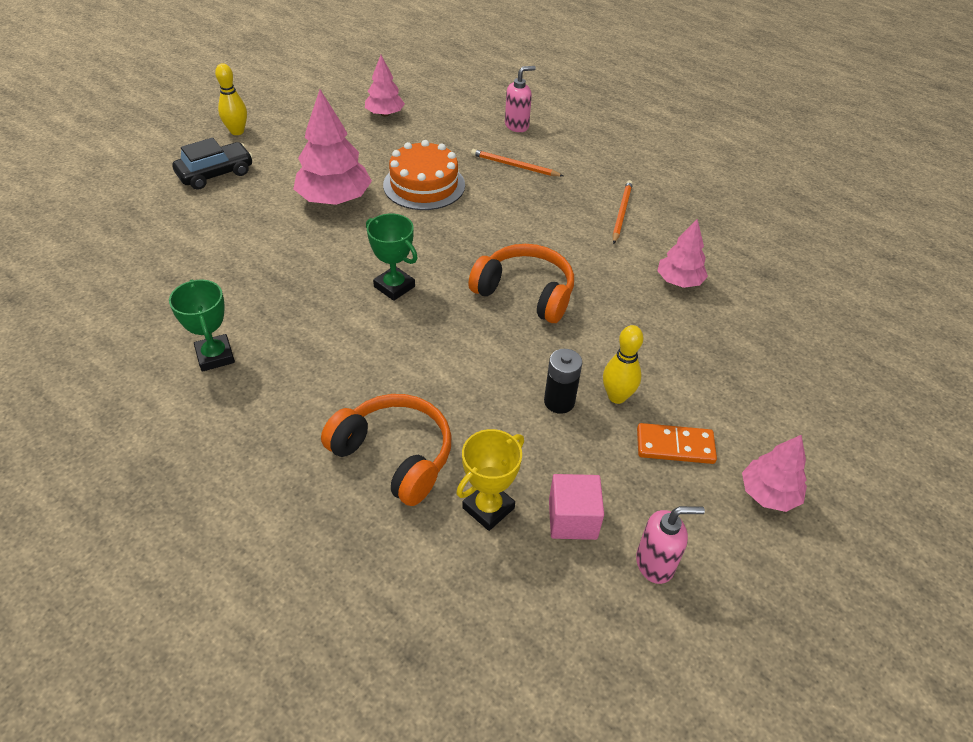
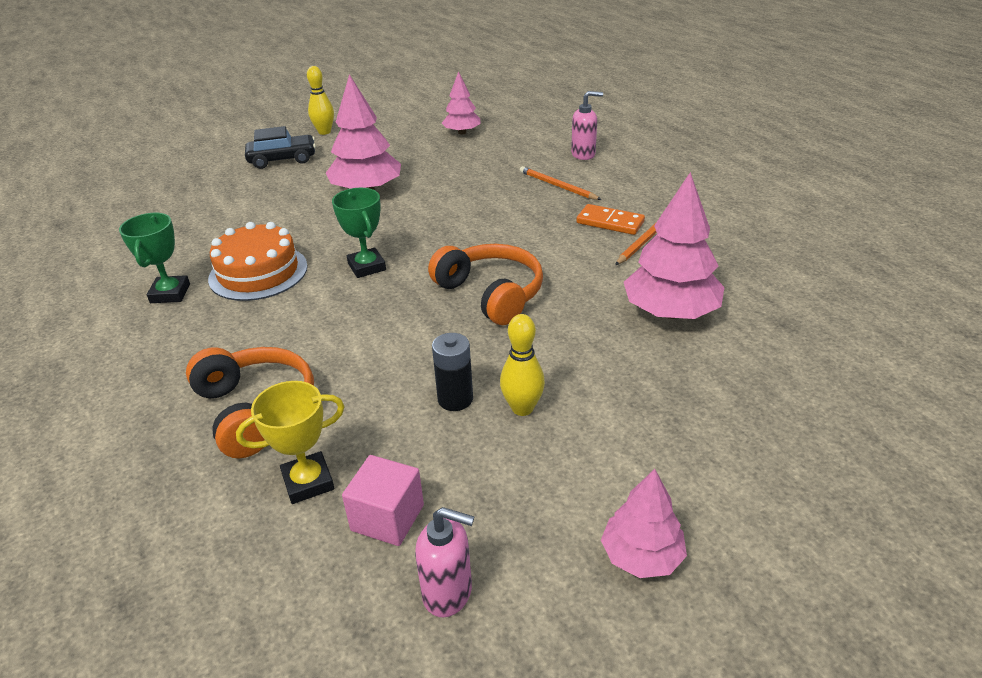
camera: 25 degrees right, 10 degrees down
orange cake [383,140,465,210] -> orange cake moved to [208,222,308,301]
orange domino [637,423,717,464] -> orange domino moved to [576,204,645,235]
pink tree [657,219,708,288] -> pink tree [624,172,724,319], size x1.67

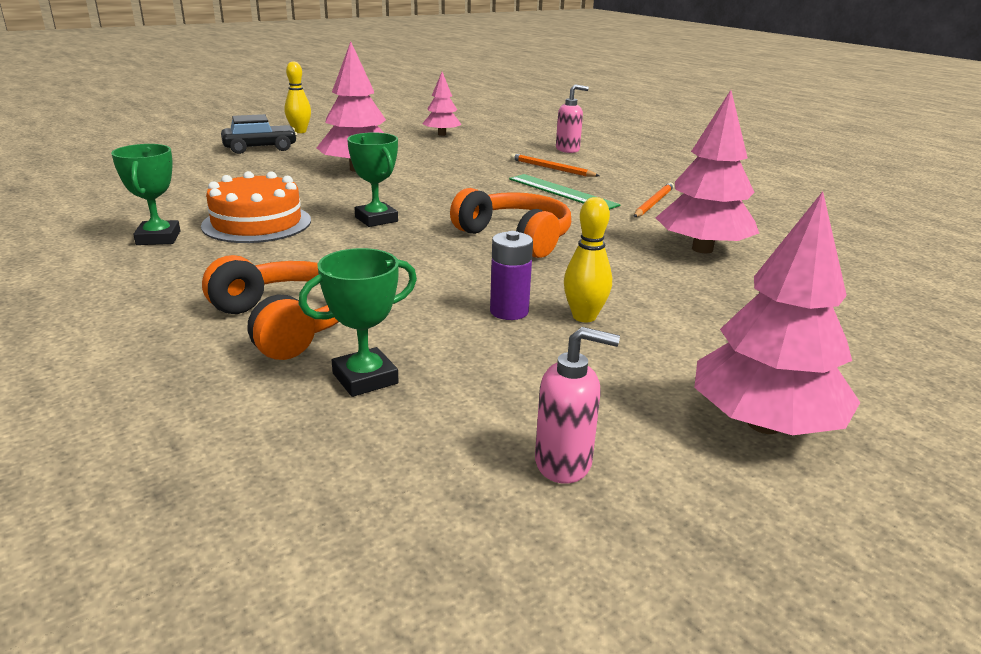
camera: 10 degrees left, 10 degrees down
yellow trophy [236,381,345,504] -> green trophy [299,248,417,397]
pink cube [342,455,424,546] -> none
black battery [432,333,473,411] -> purple battery [490,231,533,320]
orange domino [576,204,645,235] -> none
pink tree [601,469,687,578] -> pink tree [694,191,860,435], size x1.67
none -> green ruler [509,174,621,210]

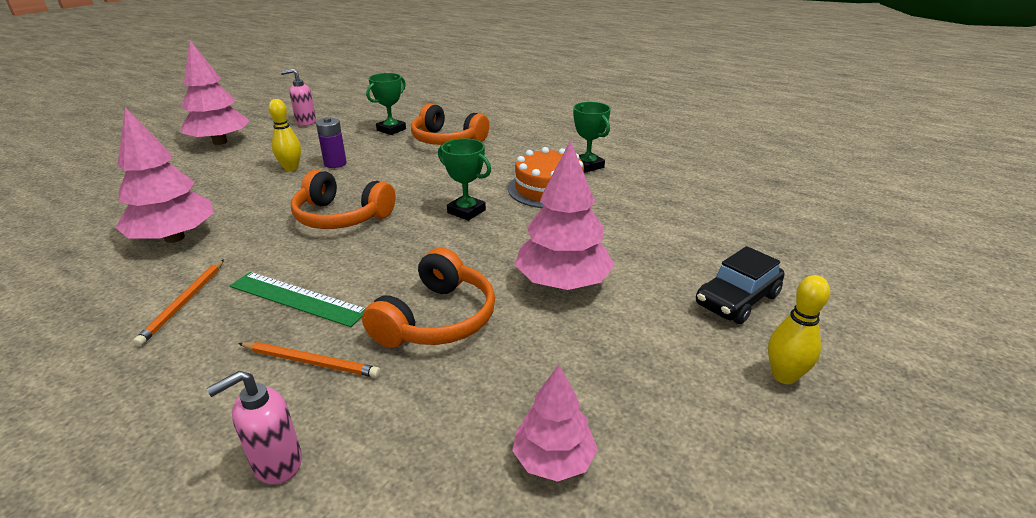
camera: 160 degrees right, 5 degrees up
none -> orange headphones [362,248,495,348]

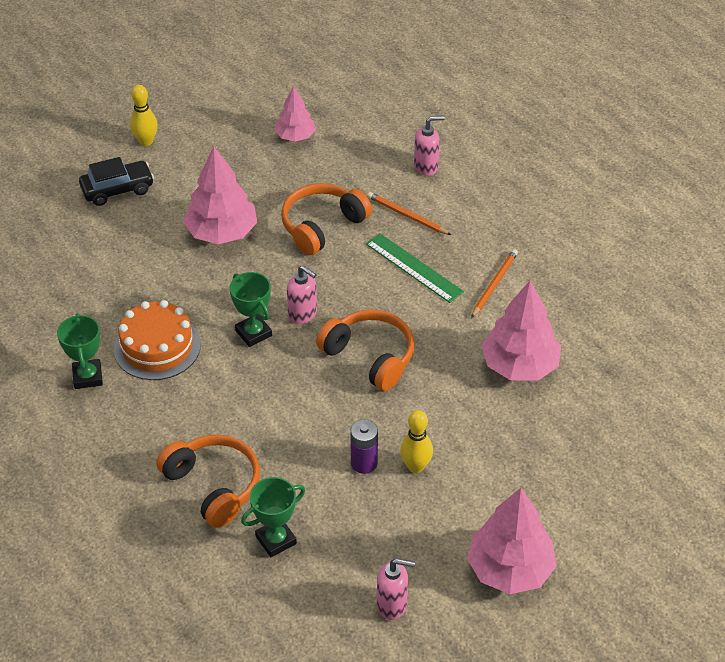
camera: 160 degrees left, 15 degrees up
none -> pink soap dispenser [287,265,317,324]

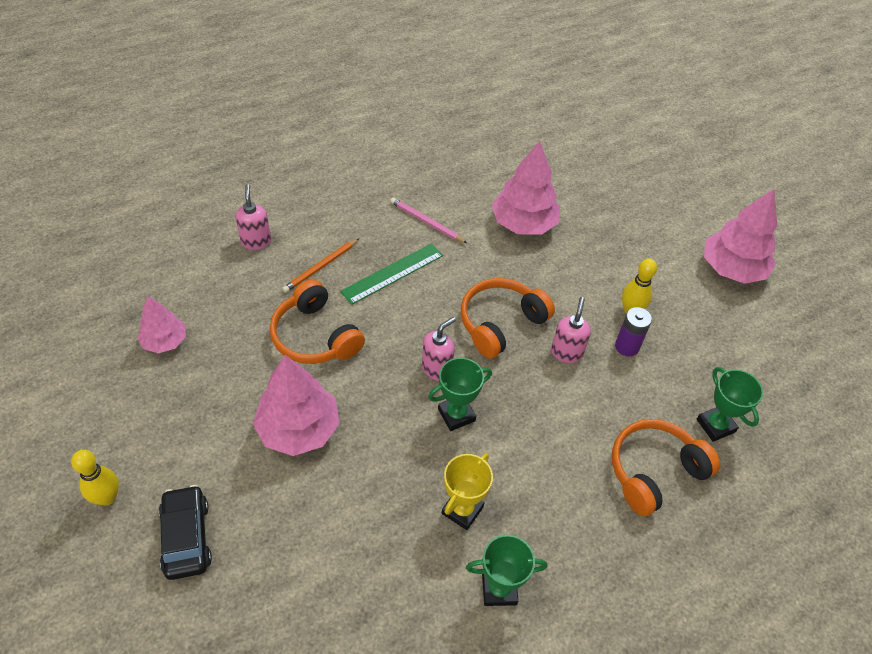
camera: 85 degrees left, 5 degrees up
orange cake [114,300,201,380] -> yellow trophy [442,453,493,530]
pink soap dispenser [377,558,415,620] -> pink soap dispenser moved to [551,297,591,363]
orange pencil [471,249,518,318] -> pink pencil [390,198,467,243]

